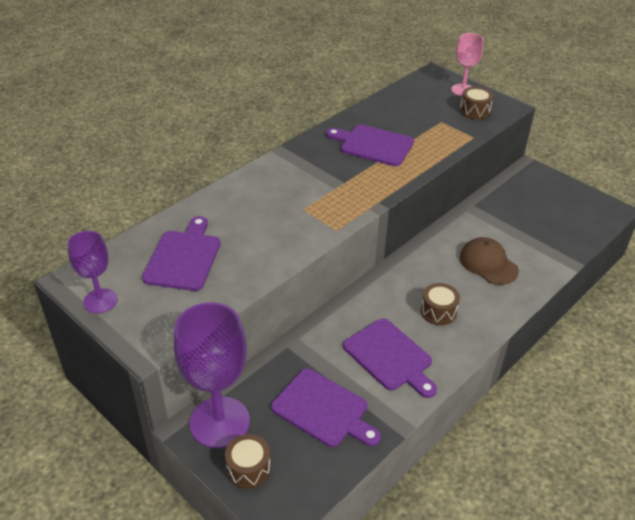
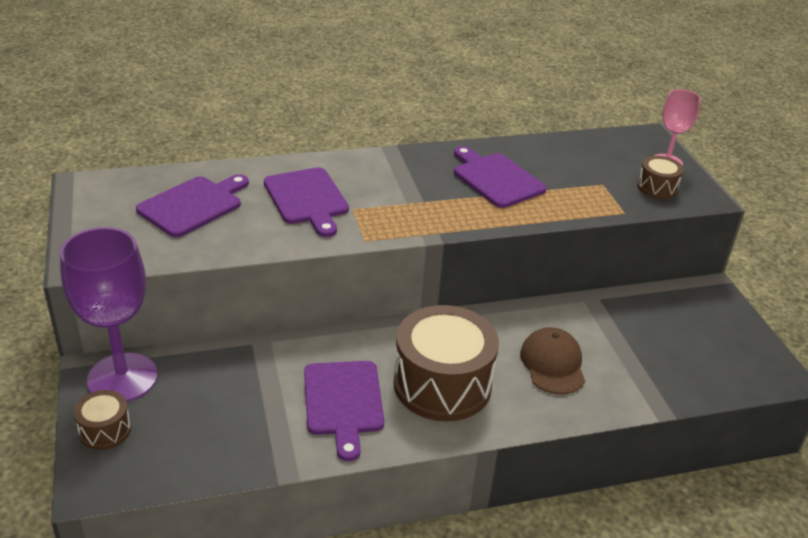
camera: 30 degrees right, 5 degrees down
purple goblet [67,231,118,313] -> none
purple cutting board [271,368,381,447] -> purple cutting board moved to [264,167,349,237]
brown drum [421,283,460,325] -> brown drum [394,305,499,421], size x2.13

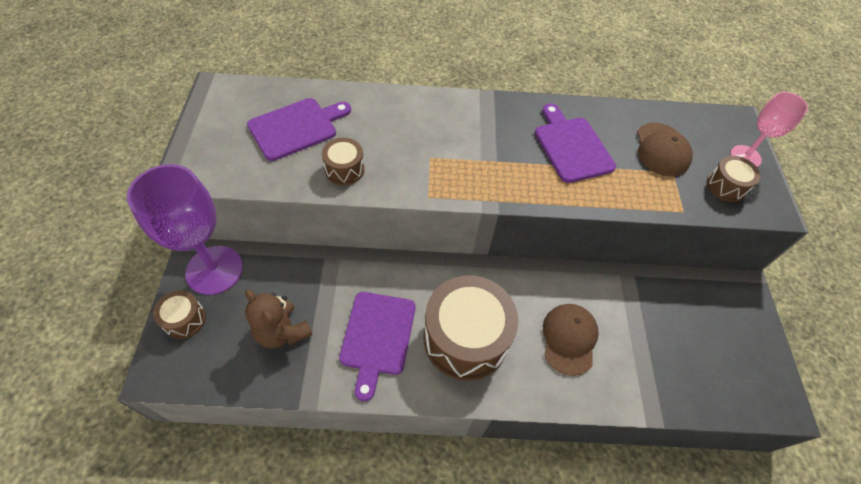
camera: 15 degrees right, 20 degrees up
purple cutting board [264,167,349,237] -> none
none -> brown teddy bear [245,289,313,348]
none -> brown drum [322,138,365,185]
none -> brown cap [637,123,693,176]

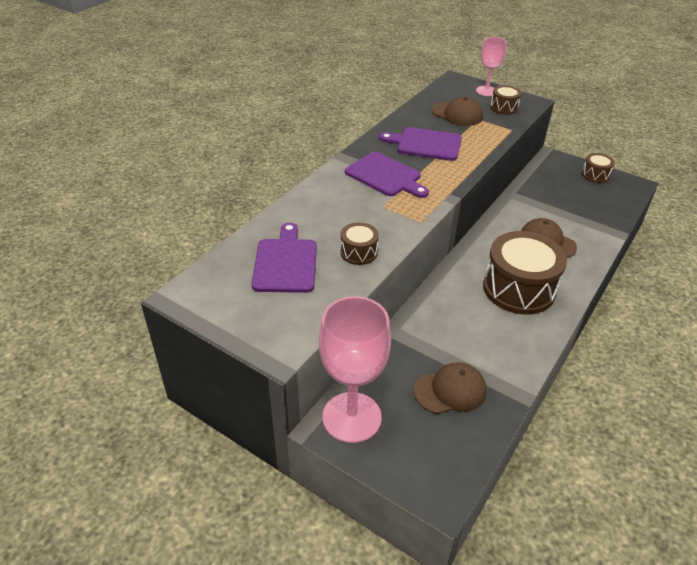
camera: 55 degrees left, 15 degrees down
purple goblet [127,164,243,295] -> pink goblet [319,296,391,443]
brown drum [153,290,206,339] -> brown drum moved to [582,153,615,183]
brown teddy bear [245,289,313,348] -> brown cap [414,362,487,414]
purple cutting board [339,292,416,401] -> purple cutting board moved to [345,152,429,198]

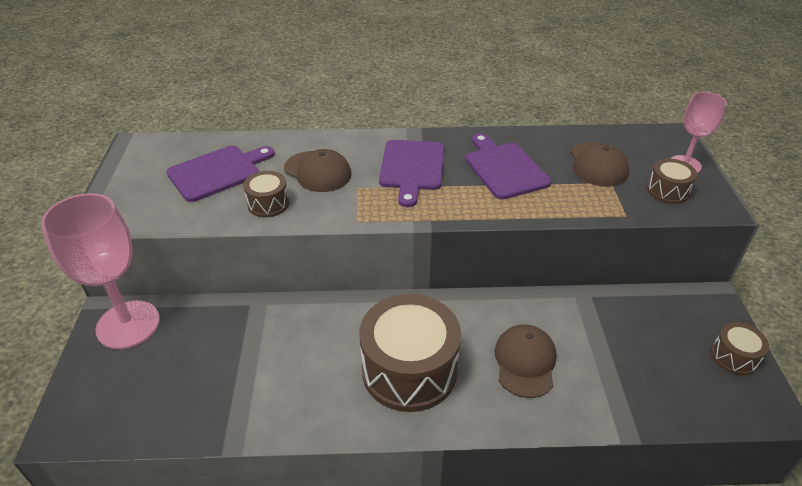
camera: 55 degrees right, 0 degrees up
brown cap [414,362,487,414] -> brown cap moved to [284,149,352,192]

